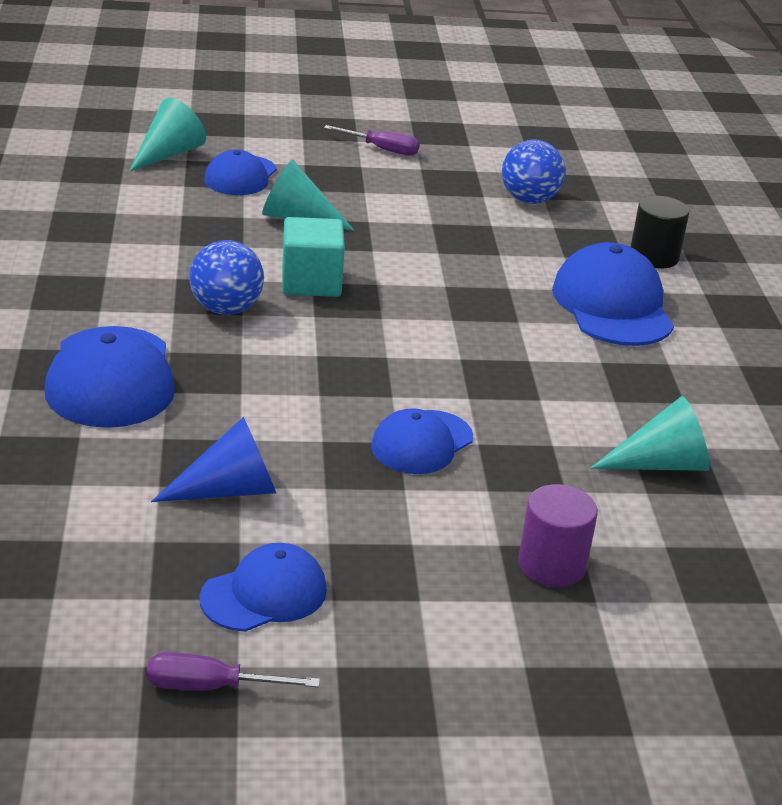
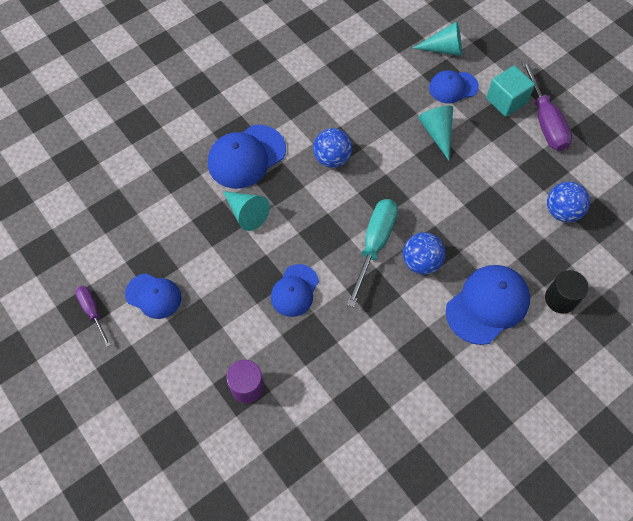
camera: 60 degrees right, 30 degrees up
blue cone [151,417,276,502] -> none
turquoise cube [282,217,345,297] -> turquoise cube moved to [486,65,535,117]
purple screwdriver [324,125,420,156] -> purple screwdriver [521,60,572,151], size x1.77
blue cap [371,408,473,474] -> blue cap turned 75 degrees counterclockwise [271,264,319,317]
turquoise cone [590,396,710,471] -> turquoise cone moved to [223,191,270,231]
none -> turquoise screwdriver [346,199,398,307]
none -> blue ball [403,232,446,275]

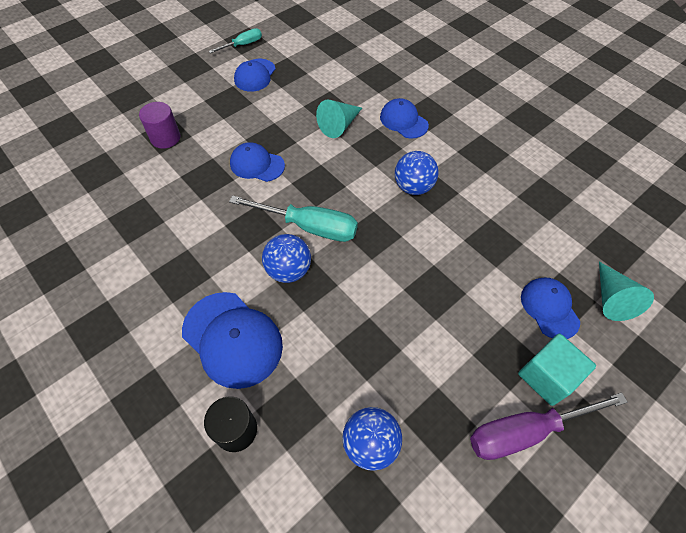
camera: 85 degrees right, 5 degrees down
purple screwdriver [75,286,111,347] -> turquoise screwdriver [209,28,262,53]
blue cap [208,125,286,189] -> blue cap [380,98,429,139], size x0.63
turquoise cone [418,105,453,160] -> none

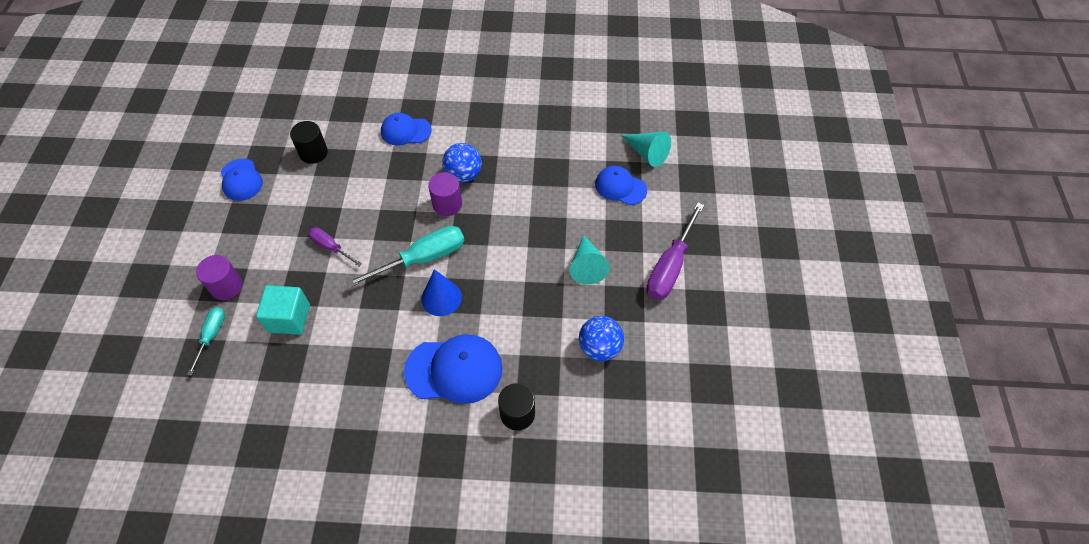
camera: 45 degrees left, 0 degrees up
turquoise screwdriver [209,28,262,53] -> turquoise screwdriver moved to [187,307,225,376]
blue cap [230,142,285,182] -> purple screwdriver [308,227,362,267]
blue ball [262,234,311,283] -> blue cone [421,269,462,316]
turquoise cone [316,100,362,138] -> turquoise cone moved to [570,235,610,284]
turquoise cube [518,334,596,406] -> turquoise cube moved to [256,285,310,335]
none -> black cylinder [290,121,328,164]
none -> purple cylinder [428,172,462,216]

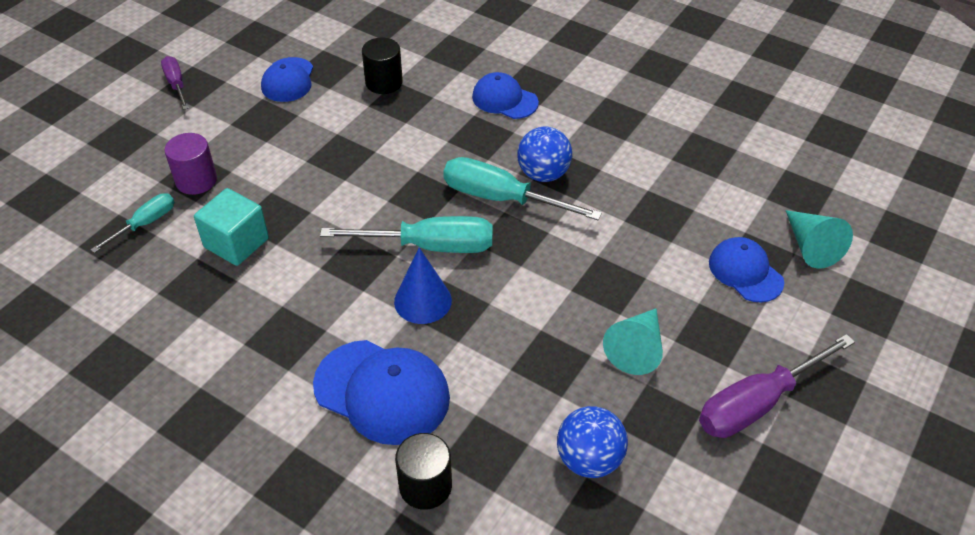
camera: 30 degrees right, 10 degrees down
purple screwdriver [308,227,362,267] -> purple screwdriver moved to [161,56,189,110]
purple cylinder [428,172,462,216] -> turquoise screwdriver [443,157,602,221]

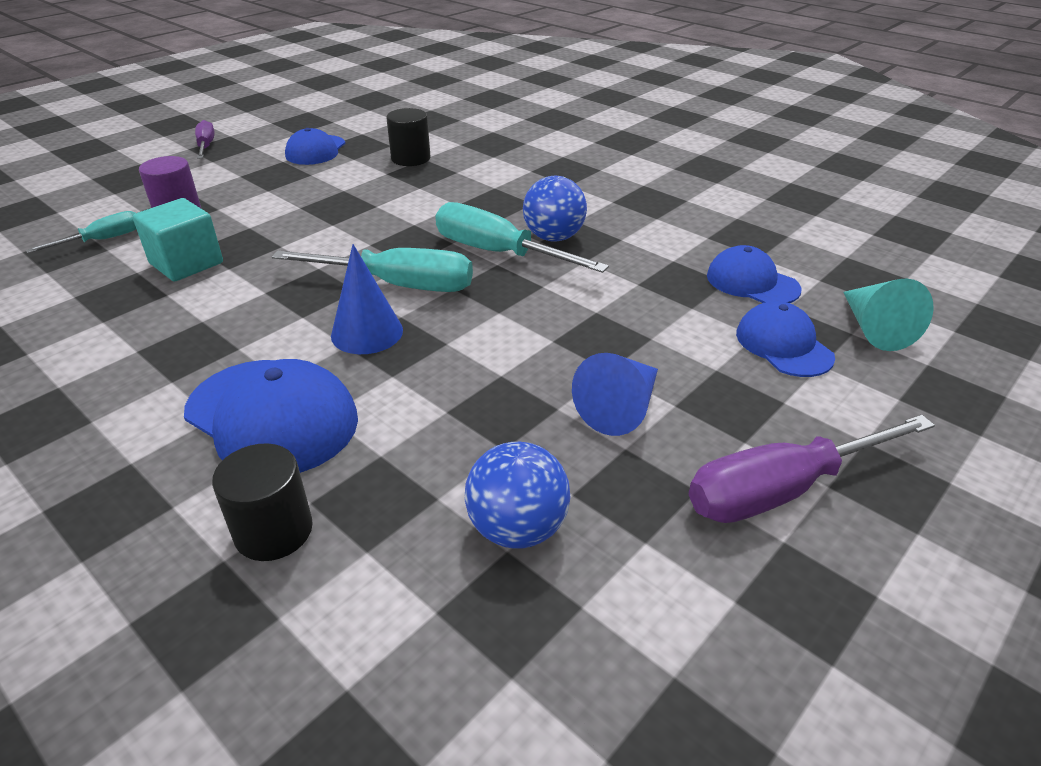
camera: 10 degrees right, 10 degrees down
blue cap [472,72,539,119] -> blue cap moved to [707,245,801,303]
turquoise cone [603,308,663,375] -> blue cone [572,353,658,436]

